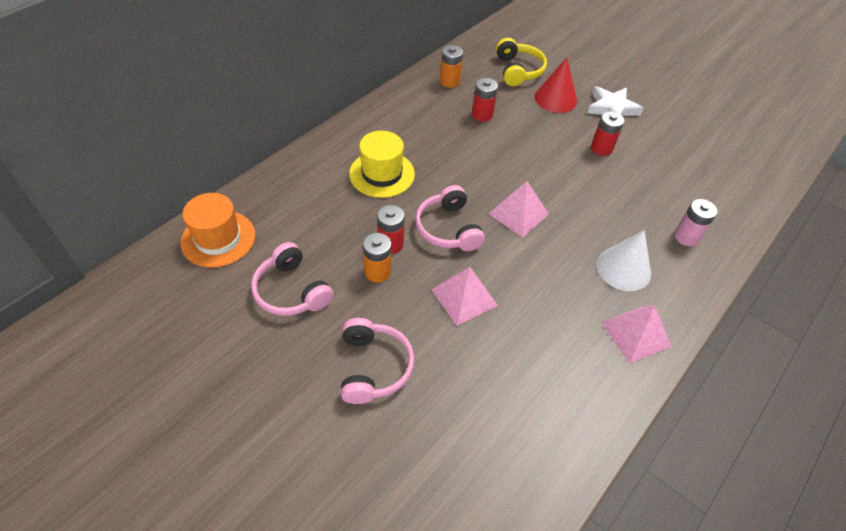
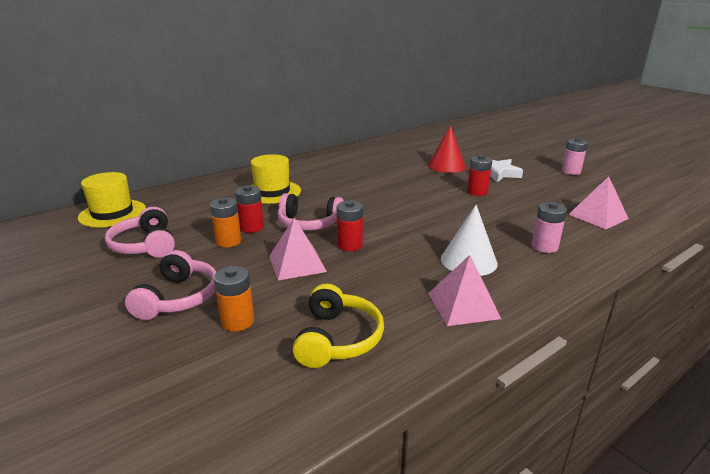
camera: 15 degrees right, 25 degrees down
orange hat [180,193,255,268] -> yellow hat [78,172,146,228]
pink headphones [415,185,485,251] -> pink headphones turned 75 degrees counterclockwise [278,193,344,231]
orange battery [440,45,463,88] -> orange battery moved to [214,266,254,332]
red battery [472,78,498,122] -> red battery moved to [337,201,363,251]
pink pyramid [488,181,549,238] -> pink pyramid moved to [568,176,629,229]
yellow headphones [496,38,547,86] -> yellow headphones moved to [293,284,384,368]
none -> pink battery [561,138,588,175]

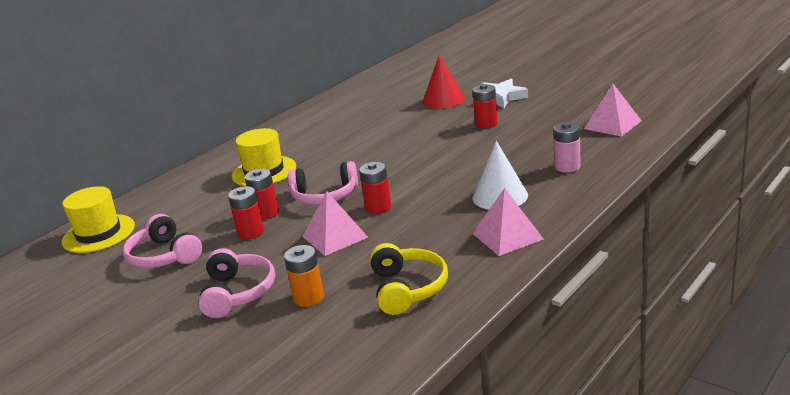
camera: 10 degrees left, 0 degrees up
orange battery [210,198,241,248] -> red battery [228,186,264,239]
pink battery [561,138,588,175] -> none

